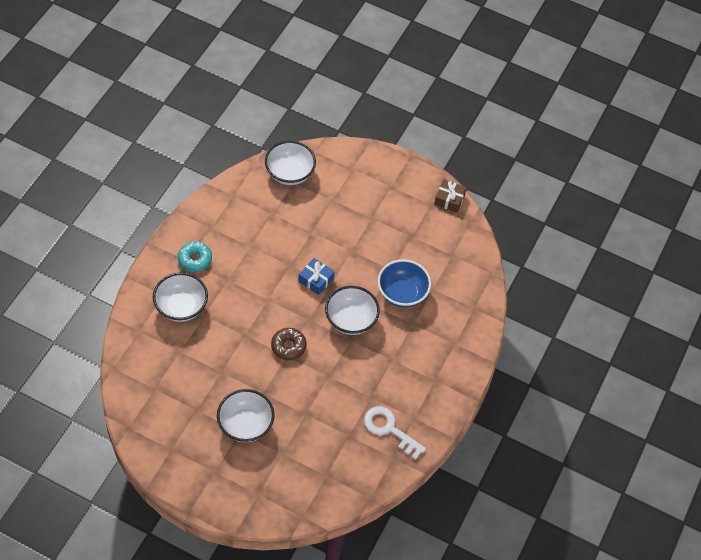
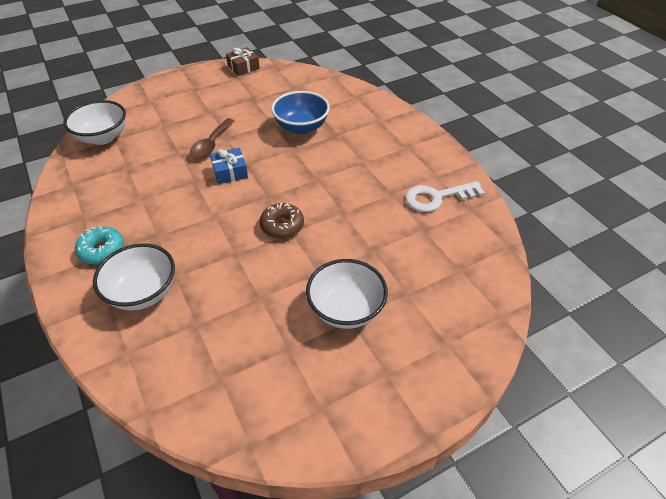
camera: 50 degrees left, 10 degrees down
white bowl [325,286,380,335] -> none
none -> brown spoon [190,118,234,158]

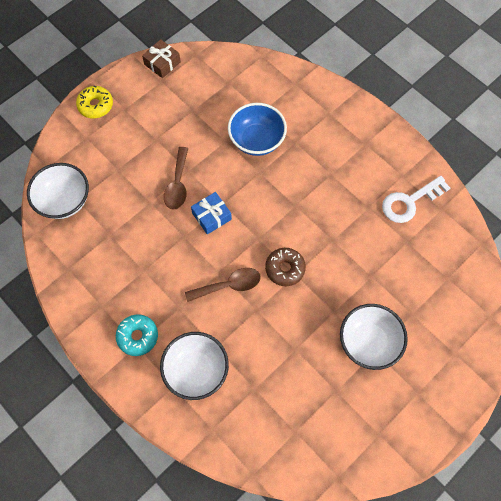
camera: 15 degrees left, 20 degrees up
none -> yellow donut [76,86,113,118]
none -> brown spoon [185,268,261,302]

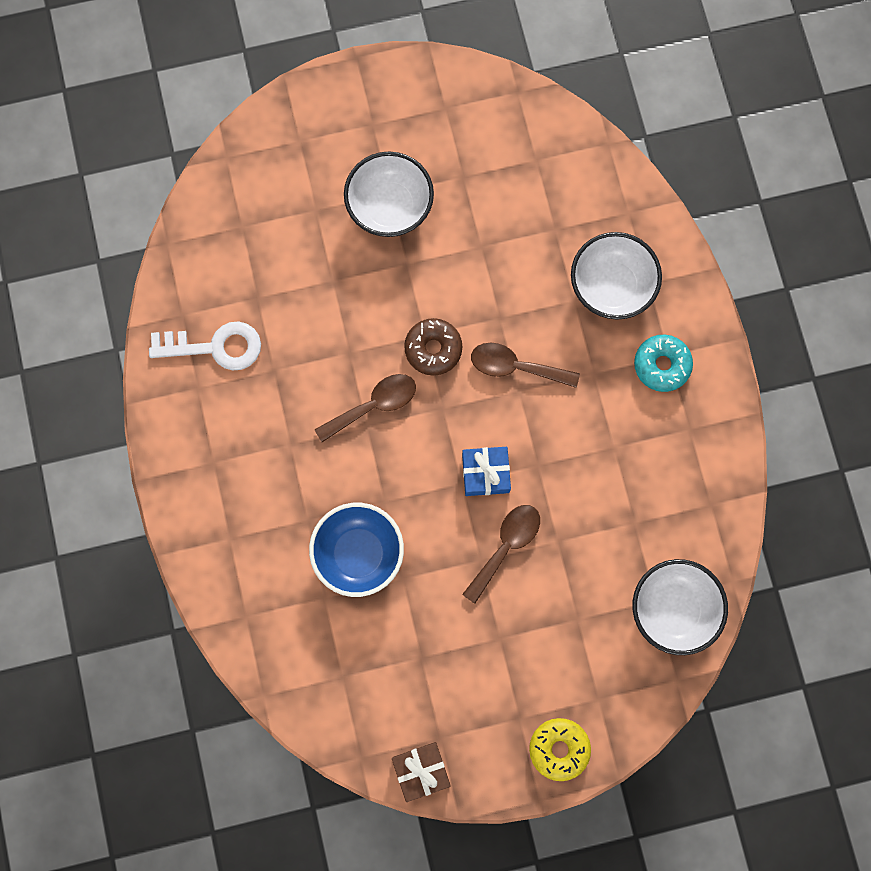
camera: 150 degrees left, 10 degrees up
none -> brown spoon [315,374,416,442]

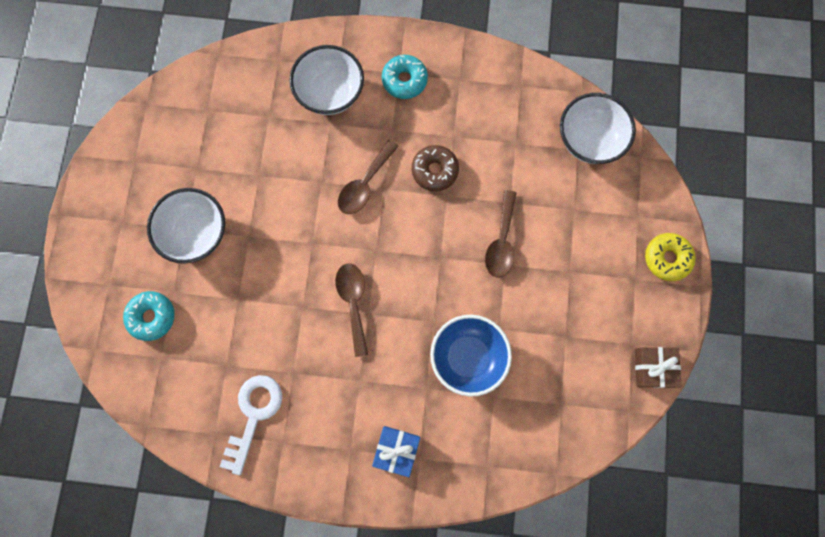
camera: 70 degrees left, 0 degrees up
brown donut [404,318,462,376] -> brown donut moved to [412,145,459,191]
blue gift [462,447,511,496] -> blue gift moved to [372,426,420,477]
brown spoon [462,505,540,604] -> brown spoon turned 135 degrees counterclockwise [485,190,516,277]
none -> turquoise donut [123,291,175,341]

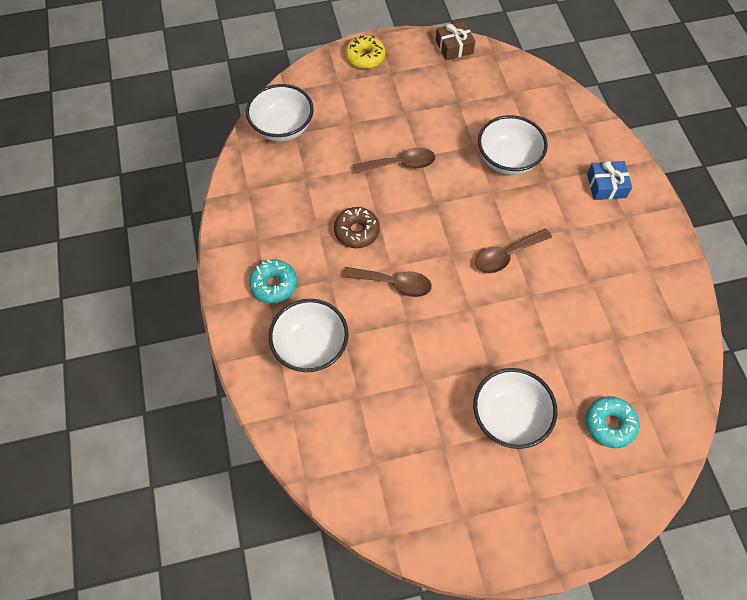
camera: 110 degrees left, 15 degrees down
white key [220,375,282,475] -> none
blue bowl [430,315,512,397] -> white bowl [478,115,548,175]

